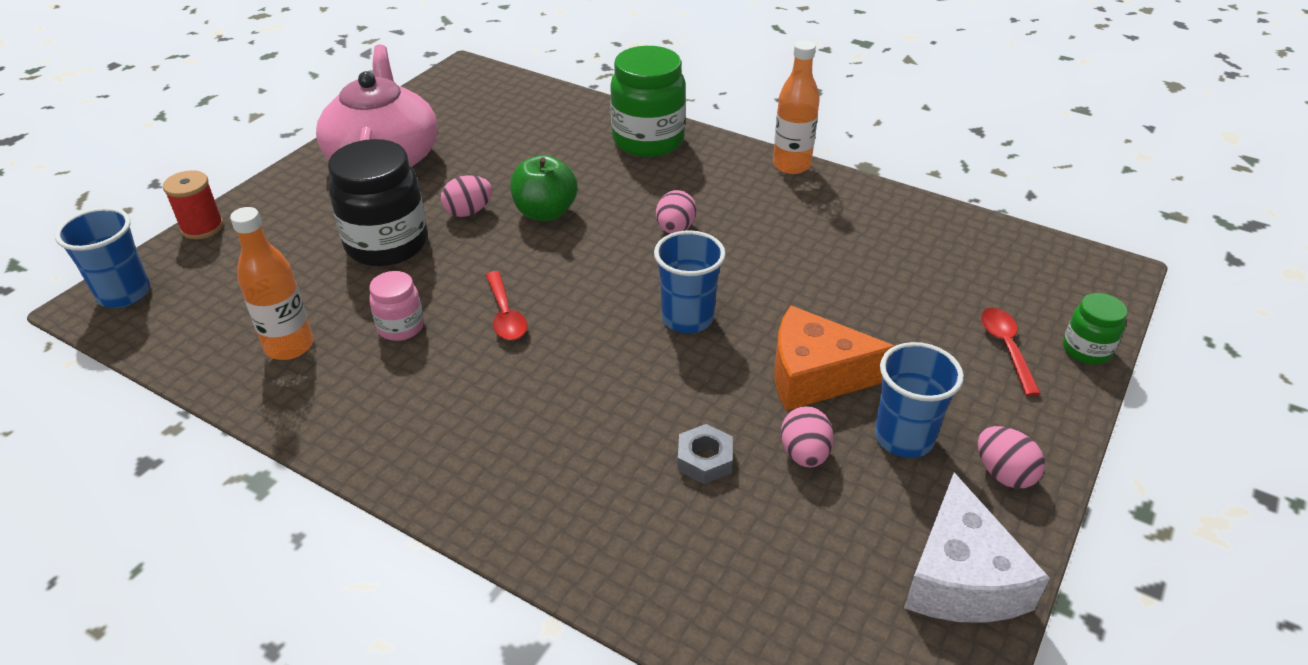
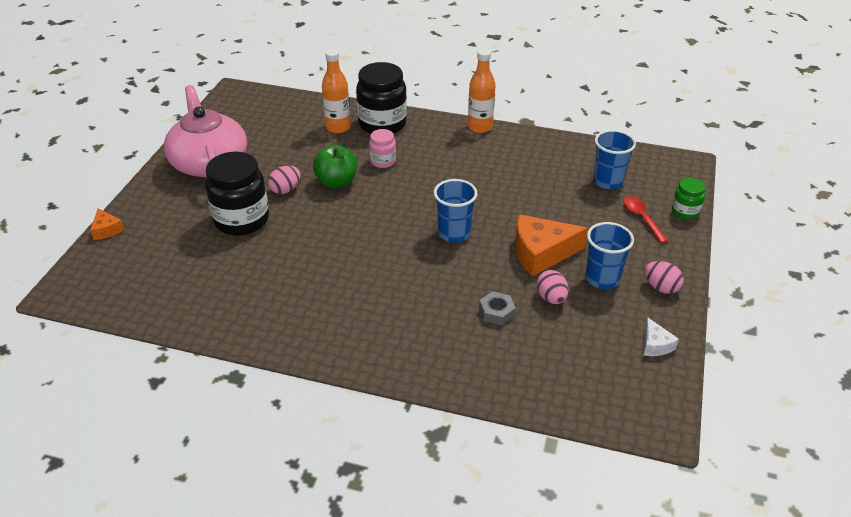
camera: 15 degrees left, 0 degrees up
blue cup [55,208,150,308] -> blue cup moved to [593,130,636,190]
red spool [163,170,224,239] -> orange cheese [90,209,124,240]
orange bottle [230,207,313,360] -> orange bottle moved to [322,49,351,133]
pink jar [369,271,424,341] -> pink jar moved to [369,129,396,168]
red spoon [486,271,527,340] -> none
green jar [610,46,686,157] -> black jar [356,62,407,134]
pink egg [656,190,696,234] -> none
white cheese [904,472,1050,623] -> white cheese [644,317,679,356], size x0.50

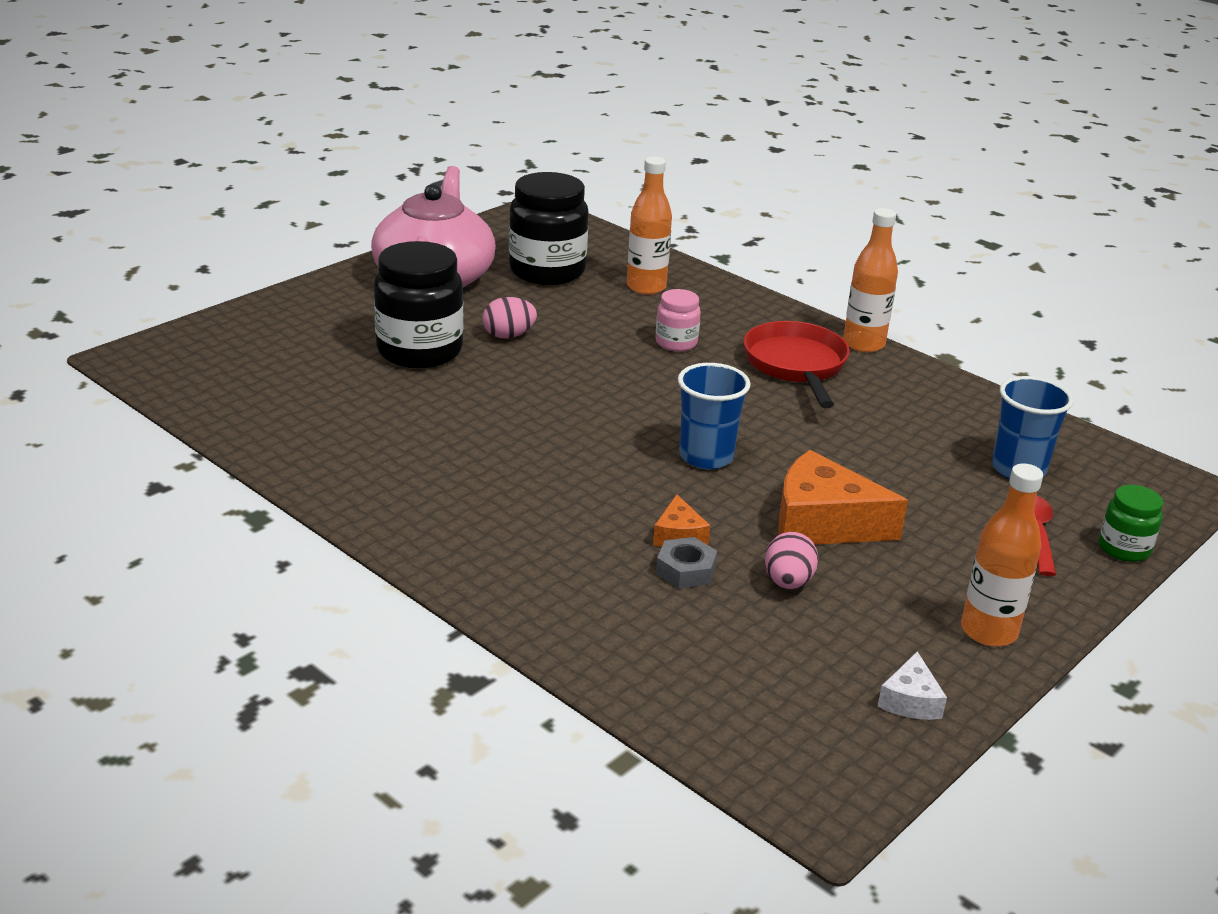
camera: 25 degrees right, 10 degrees down
orange cheese [90,209,124,240] -> orange cheese moved to [653,494,710,547]
green apple [313,145,357,189] -> none
black jar [356,62,407,134] -> black jar moved to [509,172,588,285]
blue cup [585,222,634,289] -> none
pink egg [645,261,684,294] -> orange bottle [961,463,1043,647]
none -> red pan [743,321,850,408]

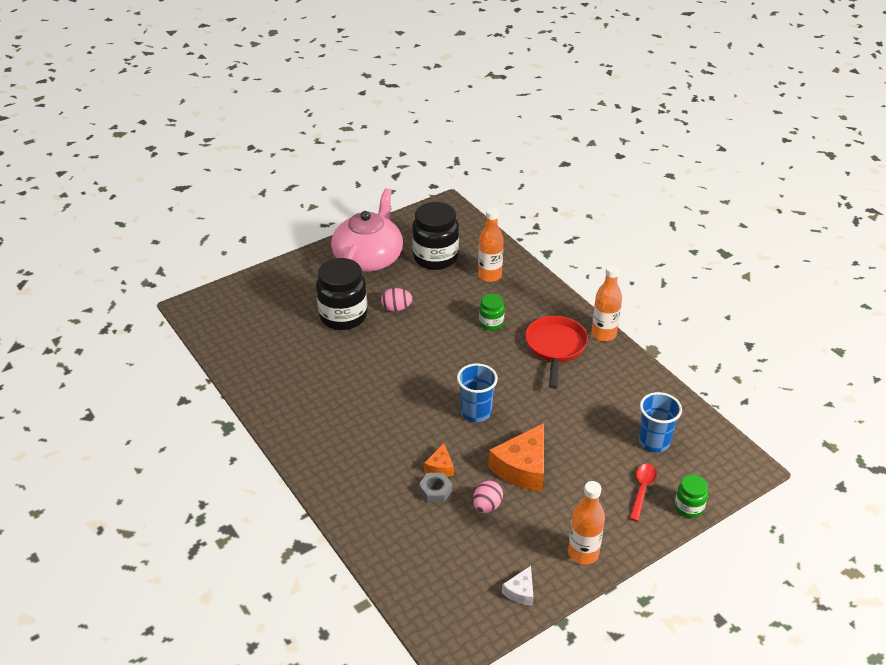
camera: 15 degrees right, 10 degrees up
pink jar [656,289,701,352] -> green jar [479,294,505,330]
orange cheese [778,450,908,545] -> orange cheese turned 90 degrees counterclockwise [488,423,544,491]

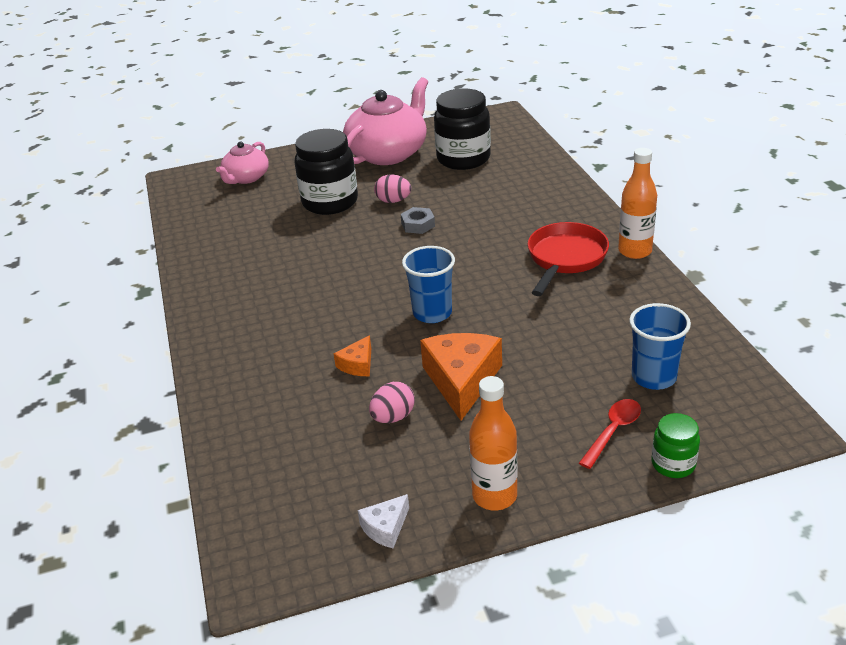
camera: 20 degrees right, 5 degrees down
grey nut [419,473,452,502] -> grey nut moved to [401,207,435,234]
orange bottle [478,208,504,282] -> none
green jar [479,294,505,330] -> none
orange cheese [488,423,544,491] -> orange cheese turned 135 degrees clockwise [420,333,502,421]
none -> pink teapot [216,141,269,184]

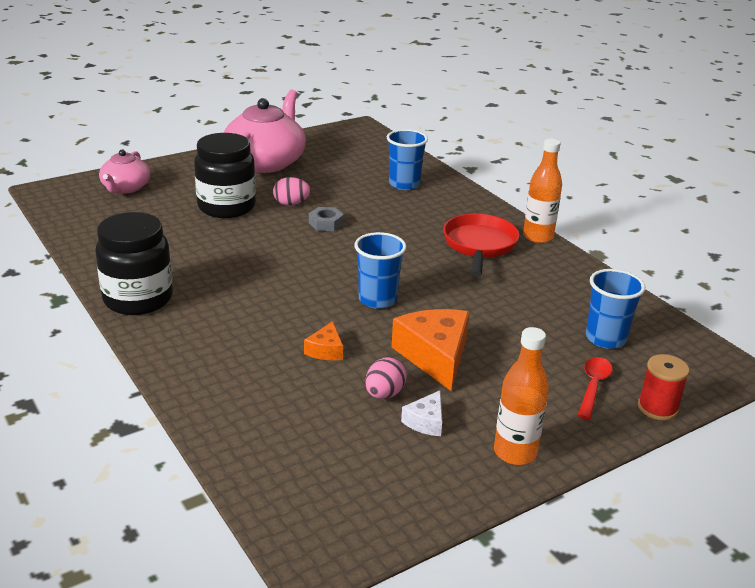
camera: 20 degrees left, 5 degrees down
white cheese [357,494,409,548] -> white cheese moved to [401,390,442,436]
black jar [434,88,491,170] -> black jar moved to [95,212,173,315]
green jar [652,413,700,478] -> red spool [638,354,690,421]
none -> blue cup [387,129,428,190]

